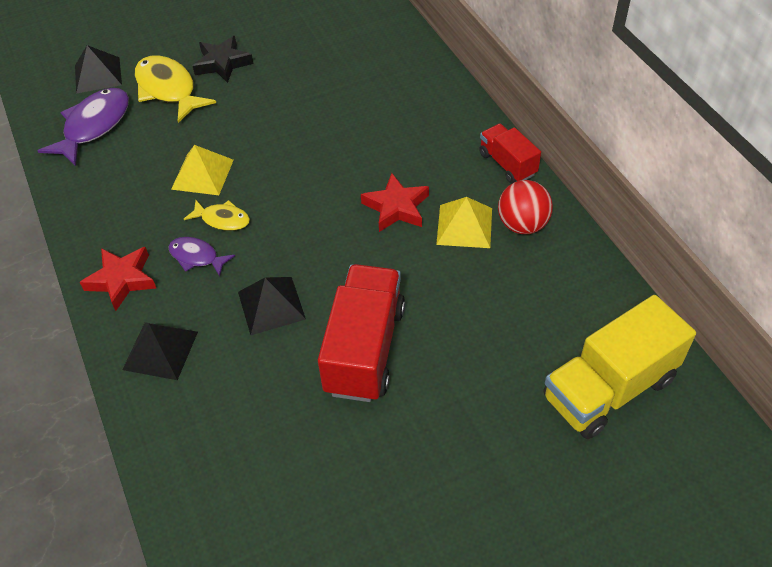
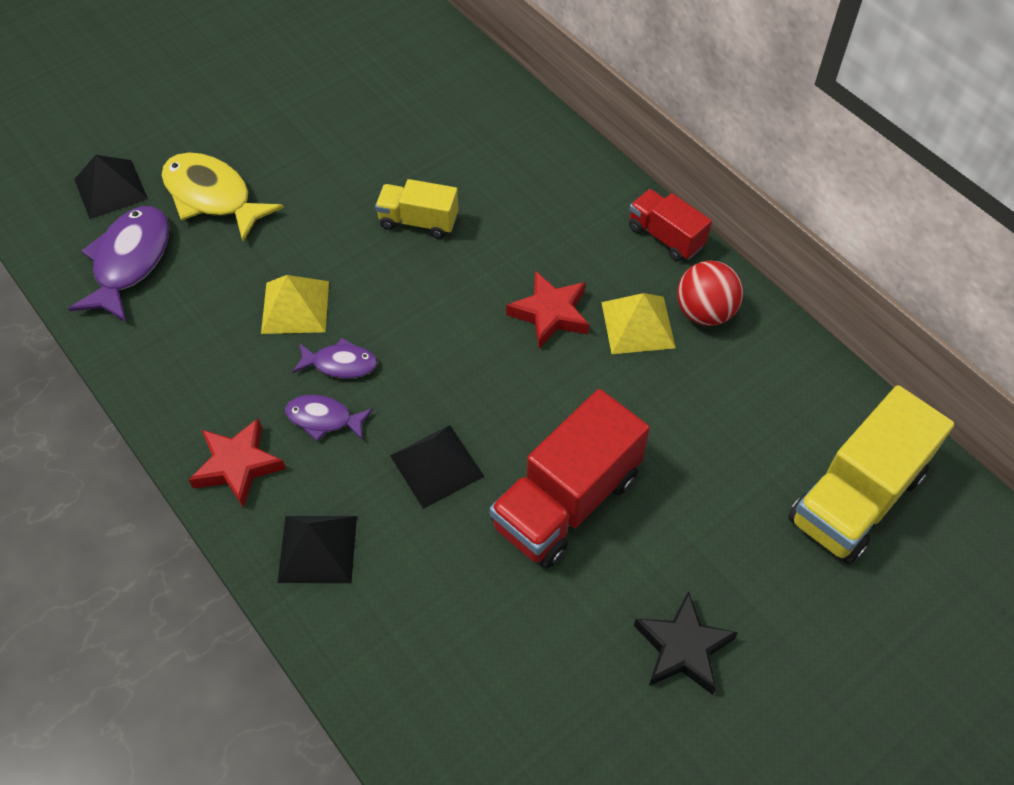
camera: 15 degrees left, 5 degrees up
yellow fish [184,200,250,231] -> purple fish [292,338,377,378]
black star [193,36,253,83] -> black star moved to [634,591,738,695]
red truck [318,264,405,402] -> red truck turned 135 degrees counterclockwise [490,389,650,568]
none -> yellow truck [375,179,459,239]

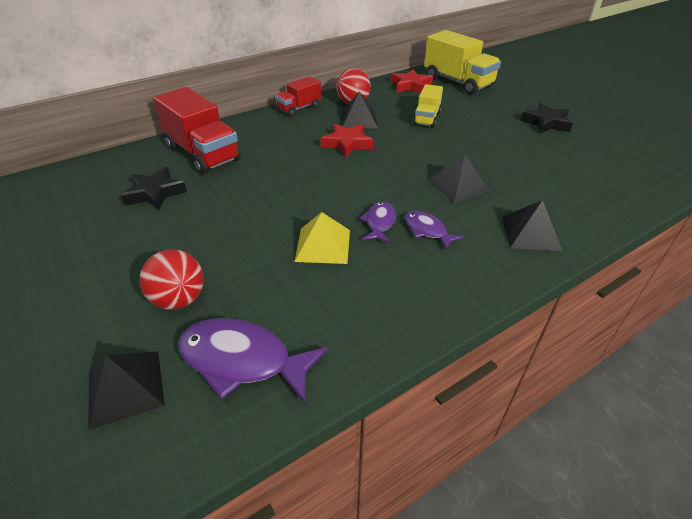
camera: 85 degrees left, 15 degrees down
yellow fish [161,153,284,242] -> red ball [139,249,204,310]
red star [189,418,286,508] -> red star moved to [391,69,433,93]
purple fish [285,395,373,441] -> purple fish turned 120 degrees clockwise [405,211,464,249]
yellow truck [375,179,459,239] -> yellow truck moved to [413,84,443,128]
red truck [490,389,650,568] -> red truck moved to [153,87,241,174]
yellow pyramid [601,293,676,354] -> black pyramid [341,92,378,129]
none -> black star [121,167,187,210]

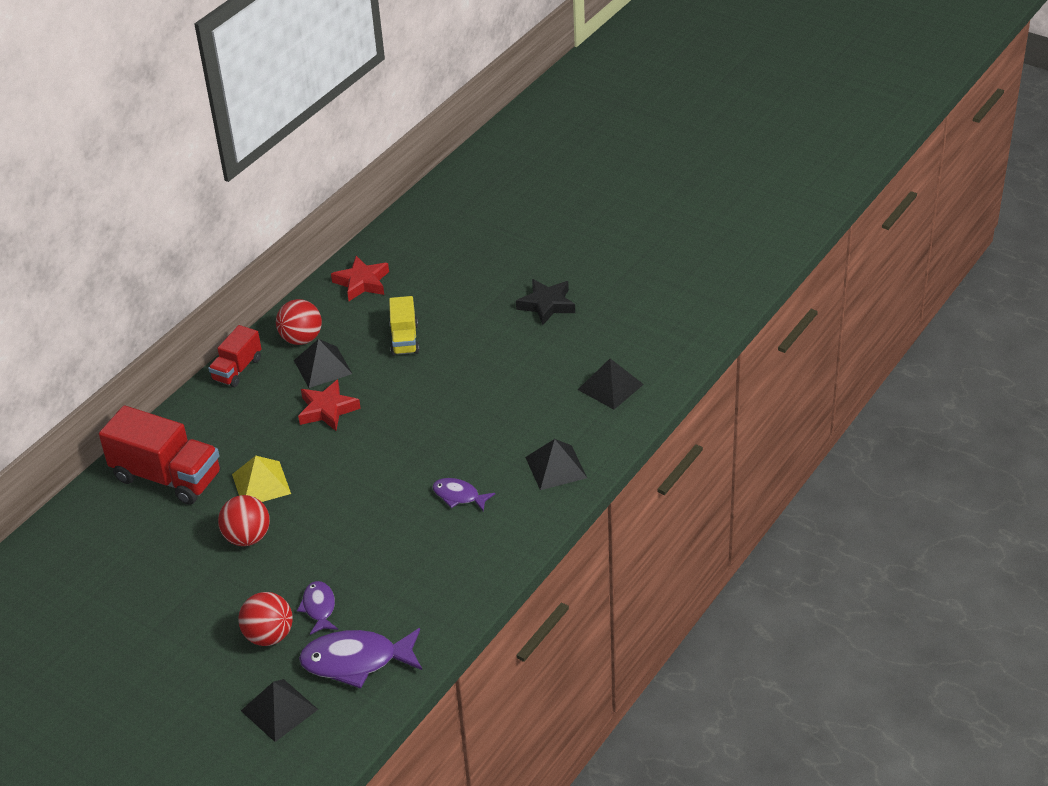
camera: 20 degrees left, 0 degrees up
black star [121,167,187,210] -> none
yellow pyramid [294,212,350,264] -> yellow pyramid moved to [232,456,291,502]
purple fish [359,202,396,243] -> purple fish moved to [297,581,338,635]
yellow truck [424,30,501,95] -> none
black pyramid [429,154,490,203] -> black pyramid moved to [578,359,644,410]
none -> red ball [218,495,270,546]

